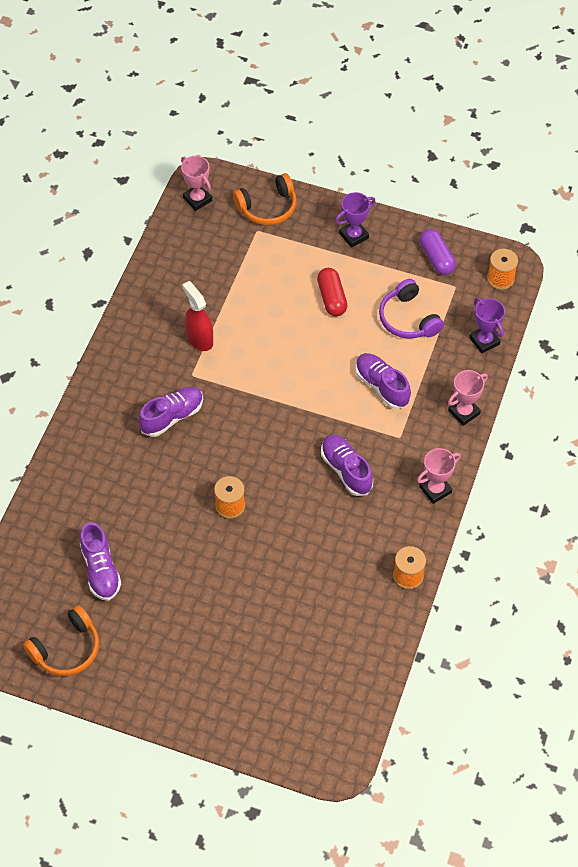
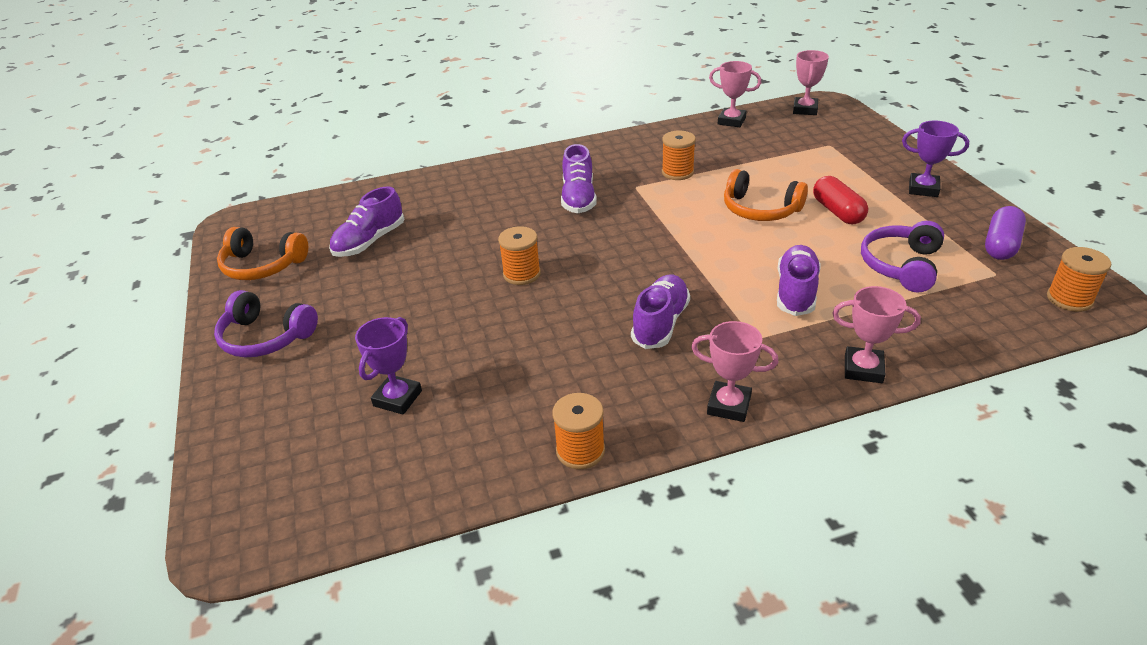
camera: 55 degrees right, 20 degrees down
purple shoe [139,387,203,437] -> purple shoe turned 75 degrees clockwise [561,144,597,213]
red spray bottle [182,281,213,351] -> orange spool [662,131,696,180]
orange headphones [233,173,296,225] -> orange headphones moved to [724,169,808,221]
red capsule [317,268,347,316] -> red capsule turned 60 degrees counterclockwise [813,176,868,224]
purple trophy [469,298,505,354] -> purple trophy moved to [355,317,422,415]
none -> purple headphones [214,290,318,357]
none -> pink trophy [709,61,761,127]

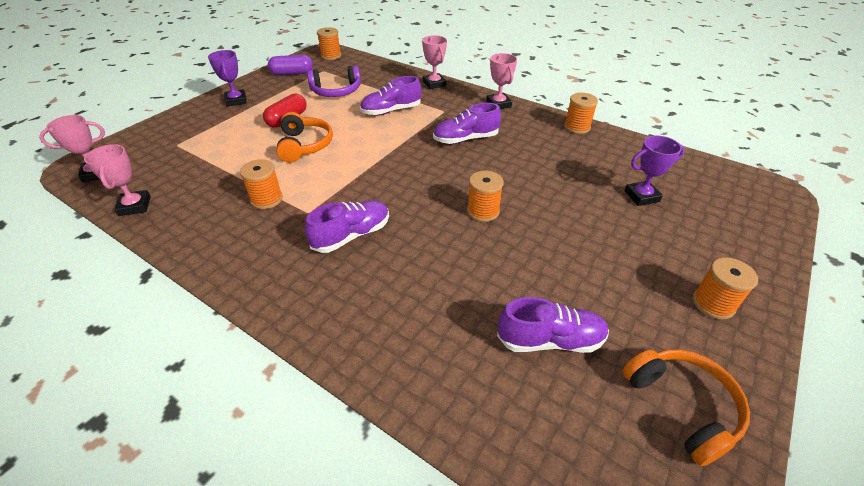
camera: 130 degrees left, 5 degrees up
purple headphones [214,290,318,357] -> orange spool [693,257,758,319]

